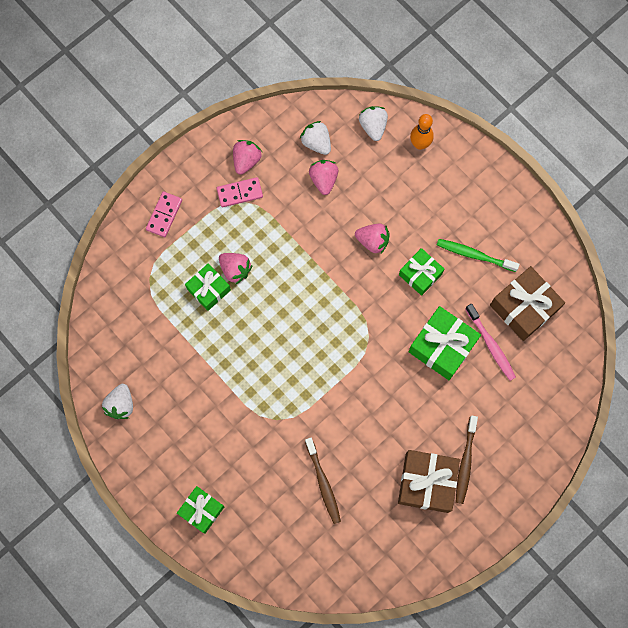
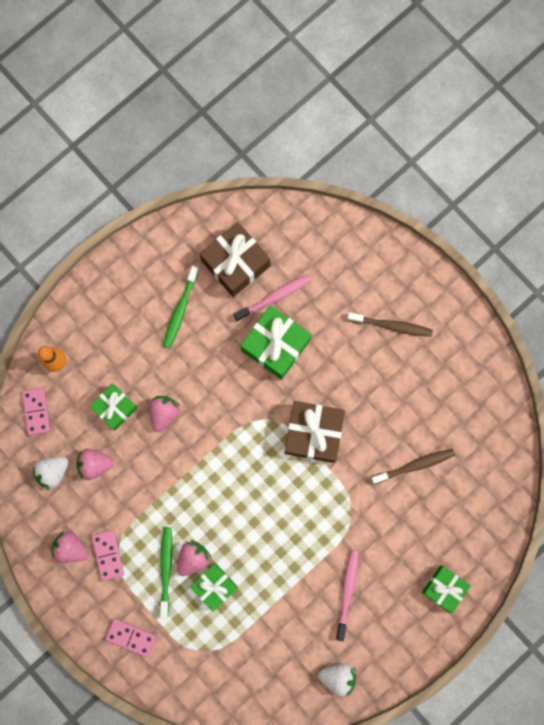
camera: 90 degrees left, 5 degrees up
white strawberry [359,106,388,141] -> pink domino [22,387,51,436]
brown gift [398,450,460,513] -> brown gift moved to [285,401,345,463]
green gift [399,248,444,296] -> green gift moved to [90,383,138,431]
none -> green toothbrush [160,527,172,618]
none -> pink toothbrush [336,550,359,641]

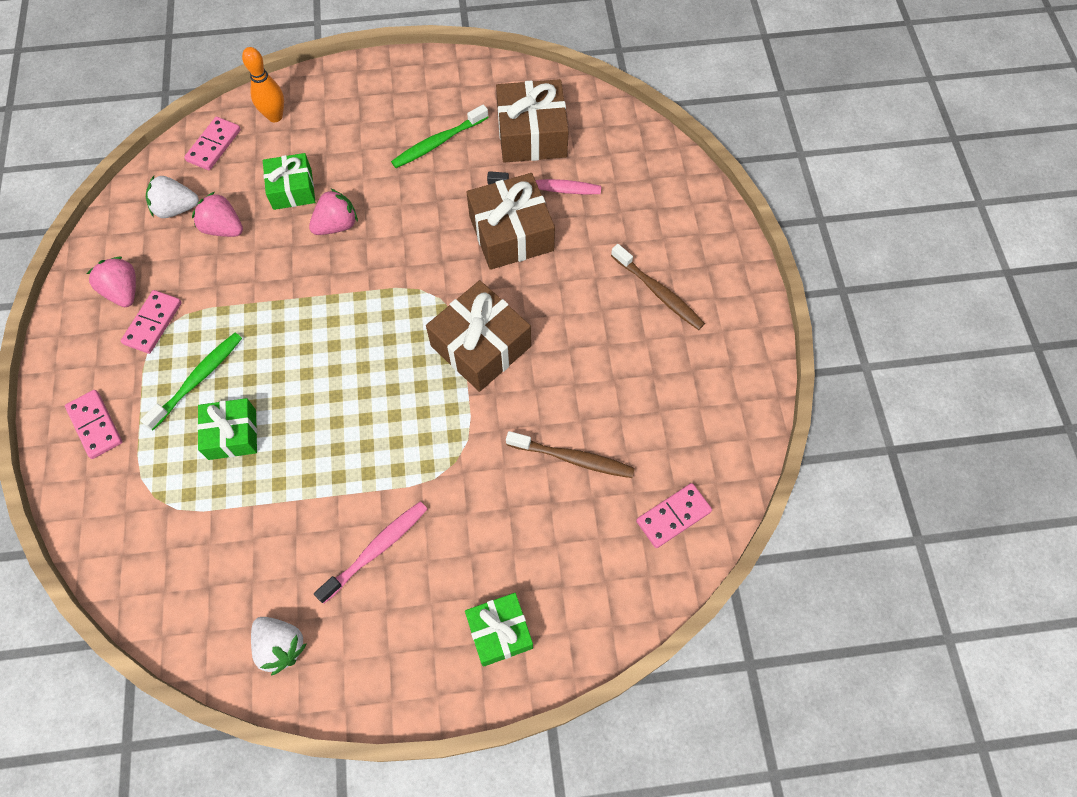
camera: 35 degrees right, 15 degrees down
pink strawberry [177,540,211,576] -> none
green gift [241,305,312,380] -> brown gift [467,173,555,270]
none -> pink domino [636,483,712,548]

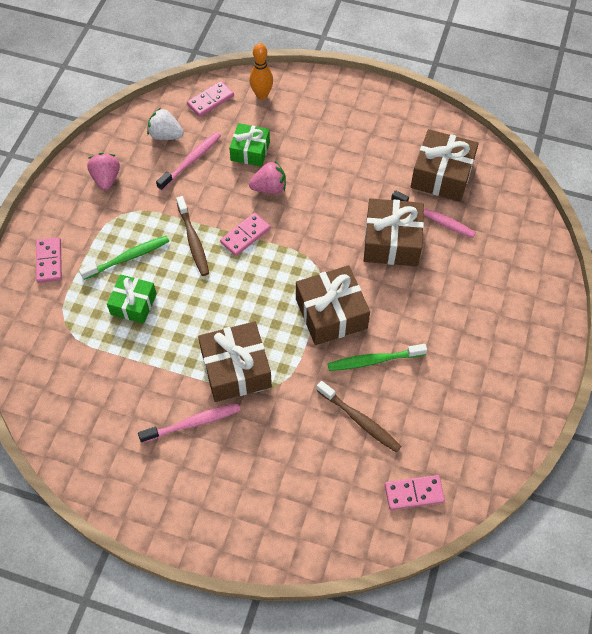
camera: 25 degrees right, 5 degrees down
pink domino [121,290,182,354] -> pink domino moved to [220,213,270,256]
pink strawberry [192,192,243,237] -> pink toothbrush [156,132,221,191]
white strawberry [251,617,307,676] -> none
green toothbrush [391,105,489,168] -> green toothbrush moved to [328,344,427,371]
green gift [465,593,533,667] -> none
brown toothbrush [611,244,705,330] -> brown toothbrush moved to [176,196,209,276]
none -> brown gift [198,321,272,402]

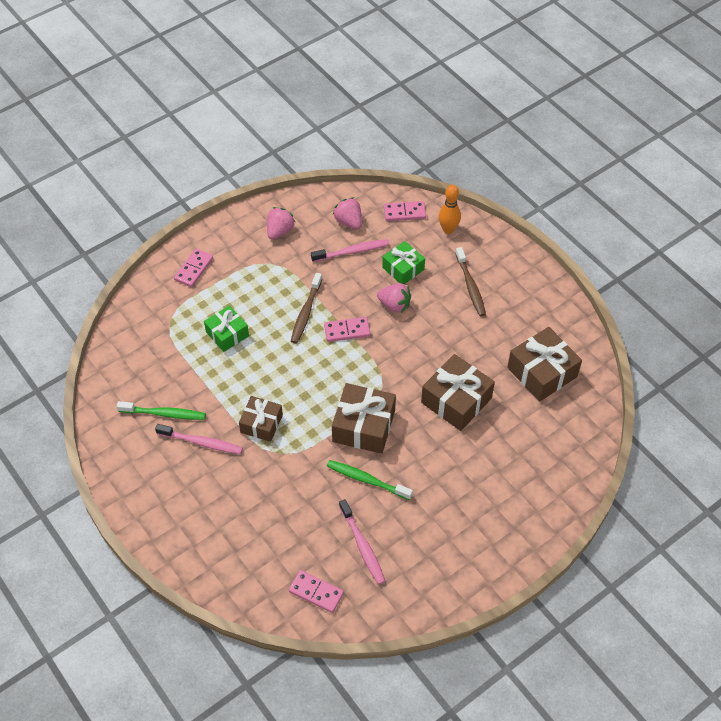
camera: 35 degrees right, 5 degrees down
green toothbrush [79,236,169,280] -> green toothbrush moved to [117,401,206,420]
white strawberry [147,108,184,140] -> pink strawberry [333,197,362,229]
brown gift [198,321,272,402] -> brown gift [239,396,283,442], size x0.64
brown toothbrush [316,381,401,453] -> brown toothbrush moved to [455,247,486,316]
pink toothbrush [391,190,476,238] -> pink toothbrush moved to [339,499,385,585]

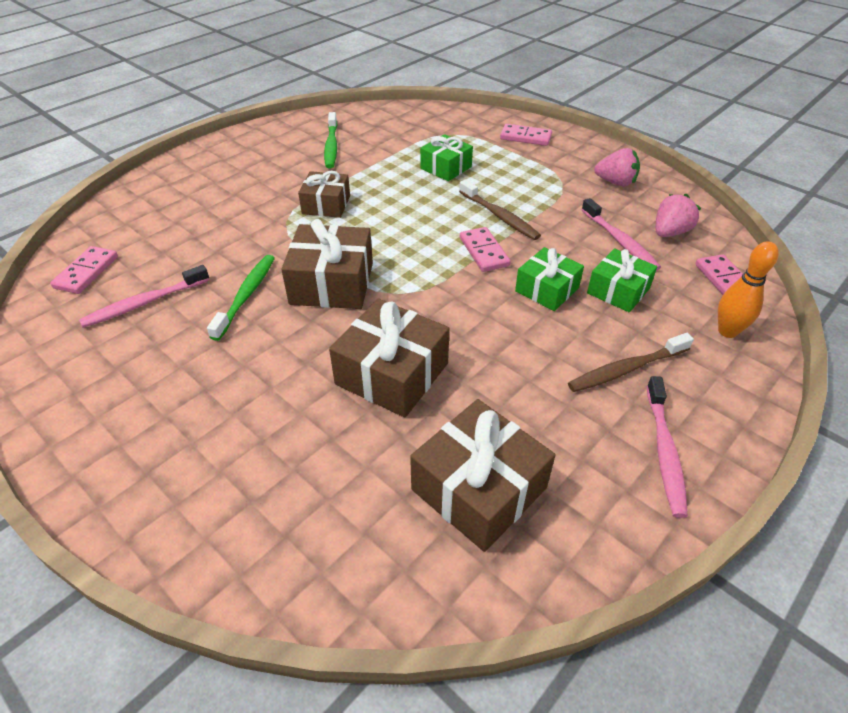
camera: 80 degrees right, 10 degrees down
pink toothbrush [155,424,243,454] -> pink toothbrush moved to [647,376,688,518]
brown toothbrush [291,273,322,343] -> brown toothbrush turned 135 degrees counterclockwise [459,179,541,240]
pink strawberry [377,283,411,313] -> green gift [515,247,584,311]

